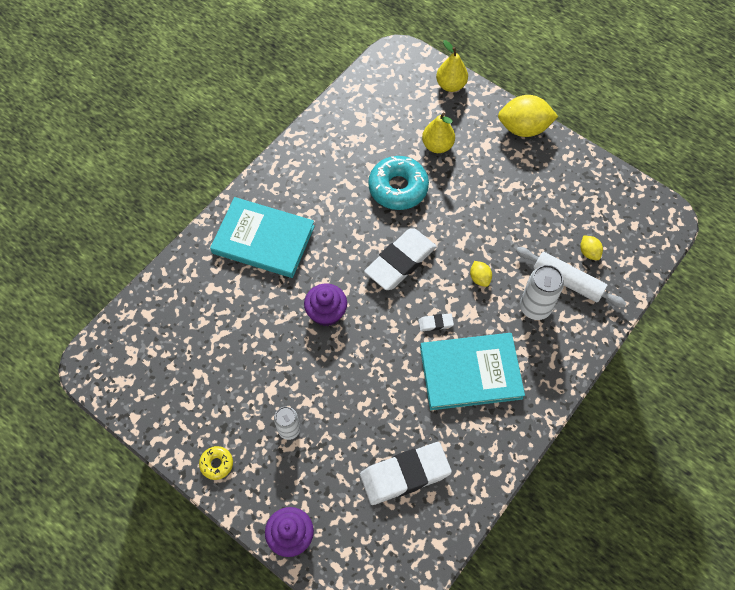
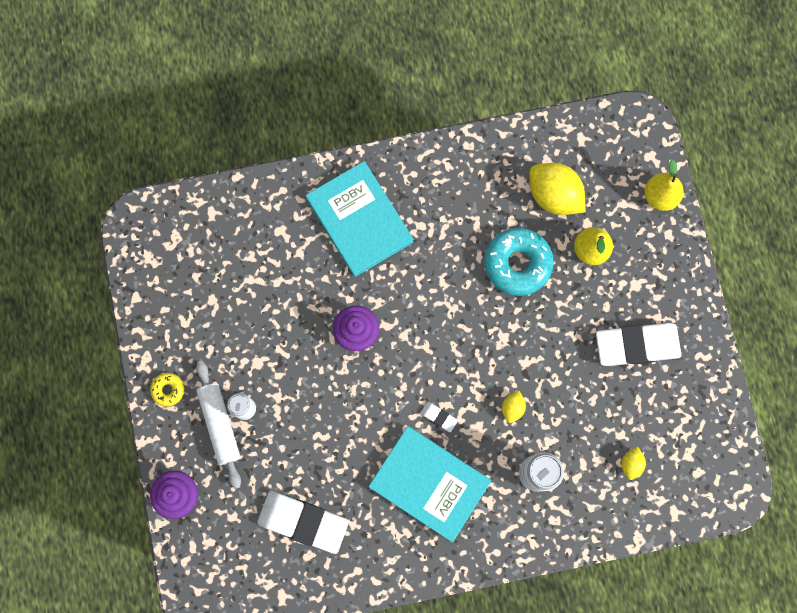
camera: 40 degrees right, 15 degrees up
white eraser [364,229,437,290] -> white eraser moved to [596,323,681,366]
yellow lemon [498,95,558,137] -> yellow lemon moved to [529,163,586,215]
white rolling pin [516,247,626,308] -> white rolling pin moved to [196,360,241,489]

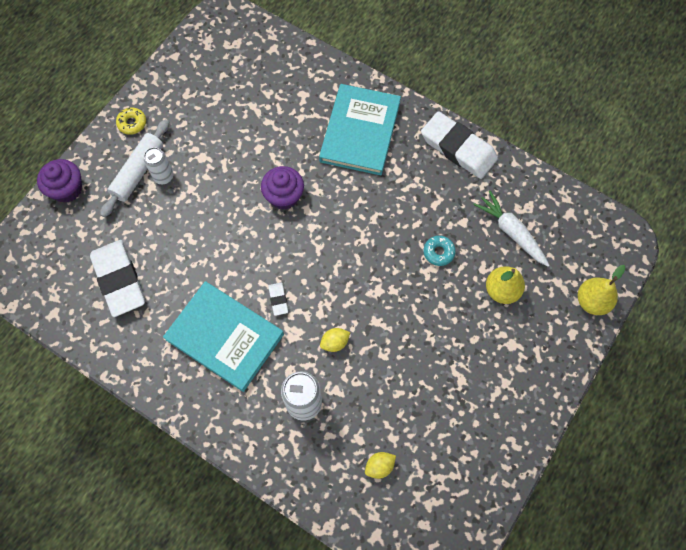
camera: 45 degrees right, 10 degrees down
turquoise book [368,426,491,542] -> turquoise book turned 45 degrees counterclockwise [163,282,284,392]
turquoise donut [484,228,554,296] -> turquoise donut [424,236,456,266], size x0.48
yellow lemon [529,163,586,215] -> white carrot [473,191,550,267]
white eraser [596,323,681,366] -> white eraser moved to [421,111,498,179]

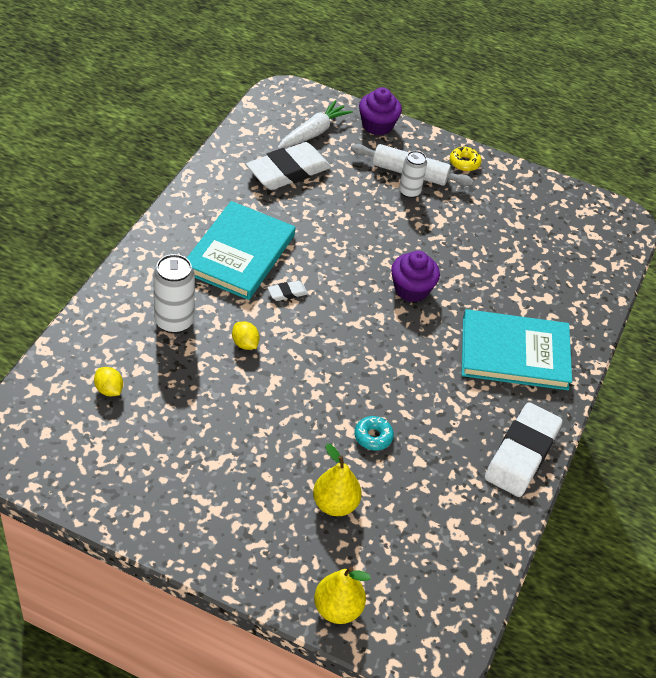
camera: 75 degrees right, 20 degrees down
white carrot [473,191,550,267] -> white carrot moved to [278,100,353,149]

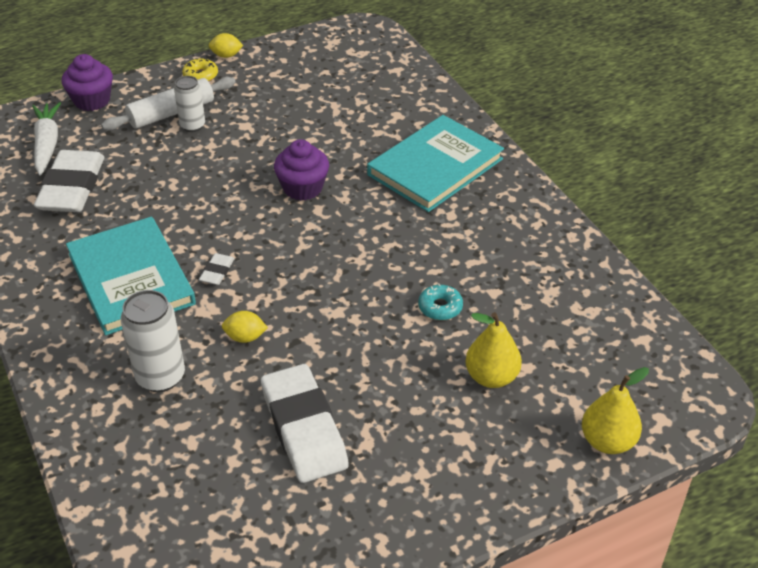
camera: 45 degrees left, 5 degrees down
yellow lemon [94,367,123,396] -> yellow lemon moved to [209,33,243,58]
white eraser [485,402,563,497] -> white eraser moved to [261,364,349,483]

